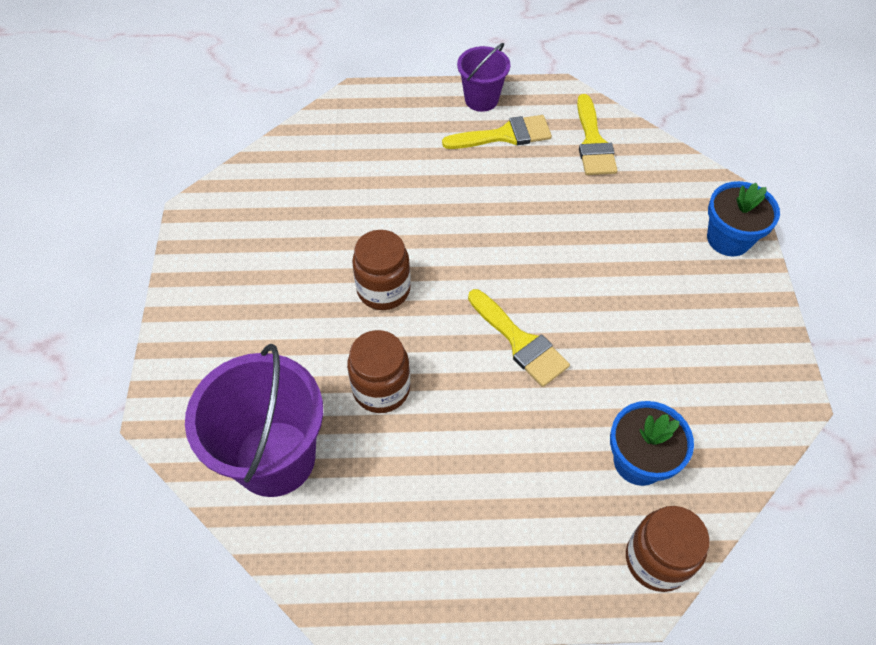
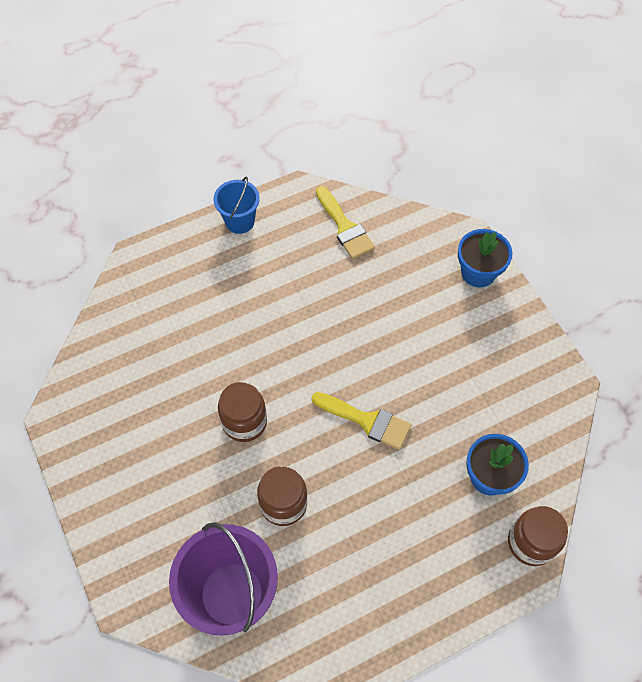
camera: 25 degrees left, 5 degrees up
yellow brush [442,115,552,149] -> none
purple bucket [457,43,510,112] -> blue bucket [214,177,260,234]

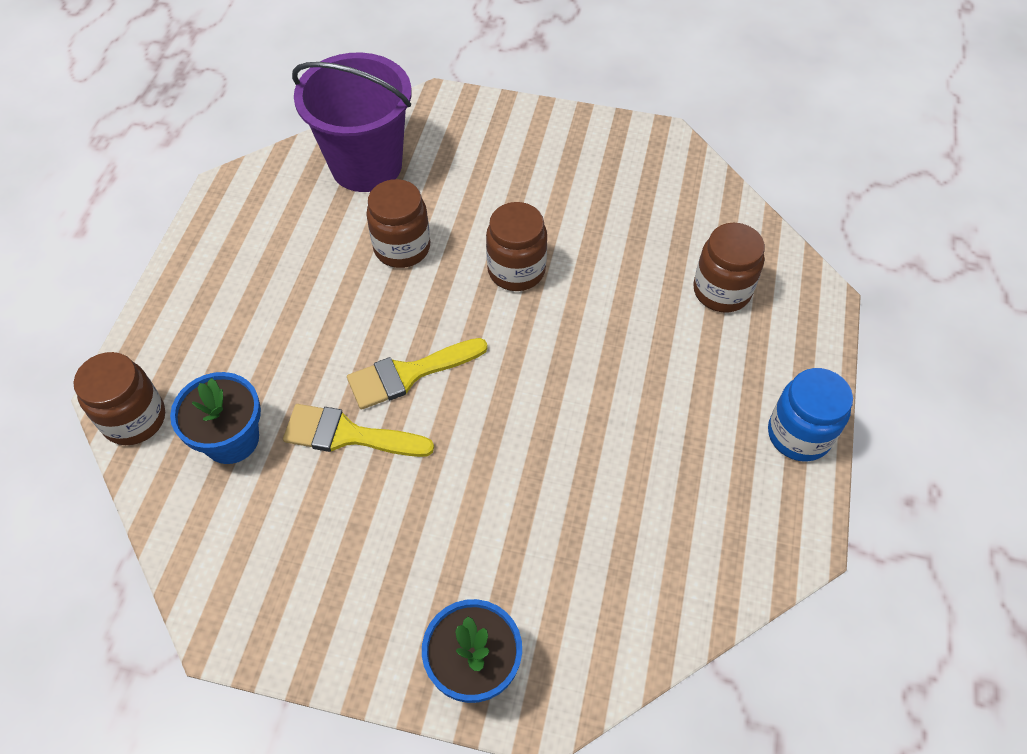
camera: 130 degrees right, 5 degrees down
blue bucket [214,177,260,234] -> blue jar [768,368,853,462]
yellow brush [316,186,375,259] -> yellow brush moved to [283,404,434,457]
none -> brown jar [693,223,765,313]

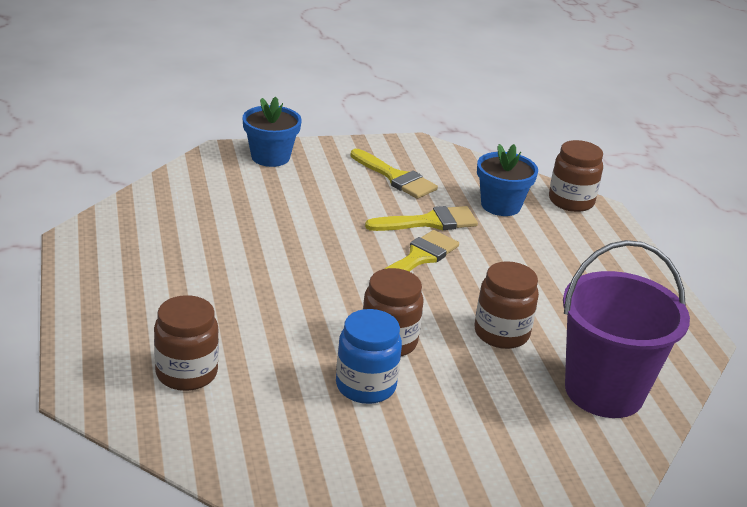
camera: 150 degrees right, 25 degrees down
blue jar [768,368,853,462] -> blue jar moved to [336,309,402,404]
none -> yellow brush [350,149,438,199]

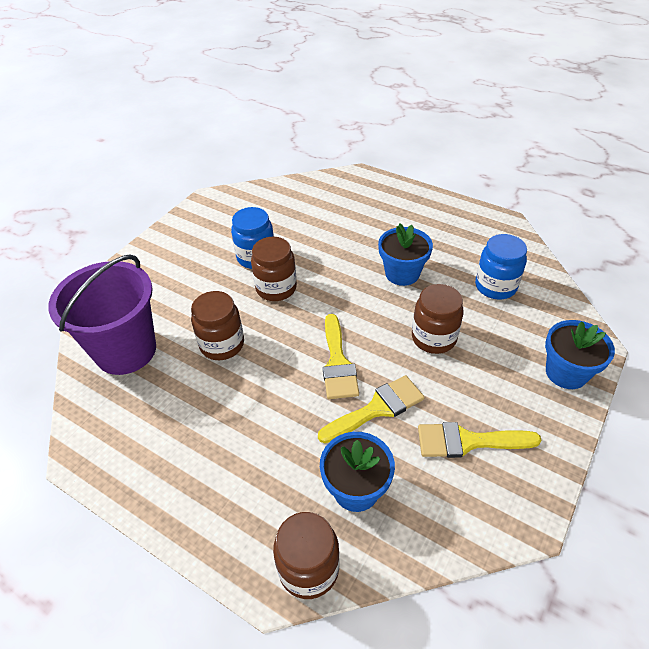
camera: 140 degrees right, 15 degrees up
brown jar [154,295,219,391] -> brown jar moved to [412,284,464,354]
yellow brush [365,206,478,231] -> yellow brush turned 150 degrees counterclockwise [318,375,425,443]
none -> blue flower pot [378,224,433,286]
none -> blue jar [475,234,527,299]

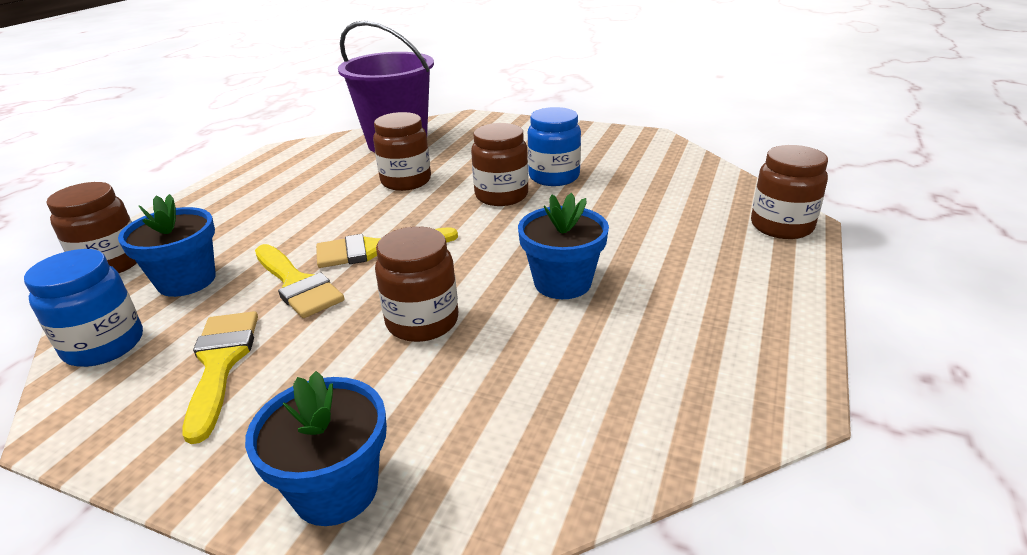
camera: 80 degrees right, 15 degrees down
blue jar [475,234,527,299] -> blue jar moved to [24,249,143,367]
none -> brown jar [751,145,828,239]

